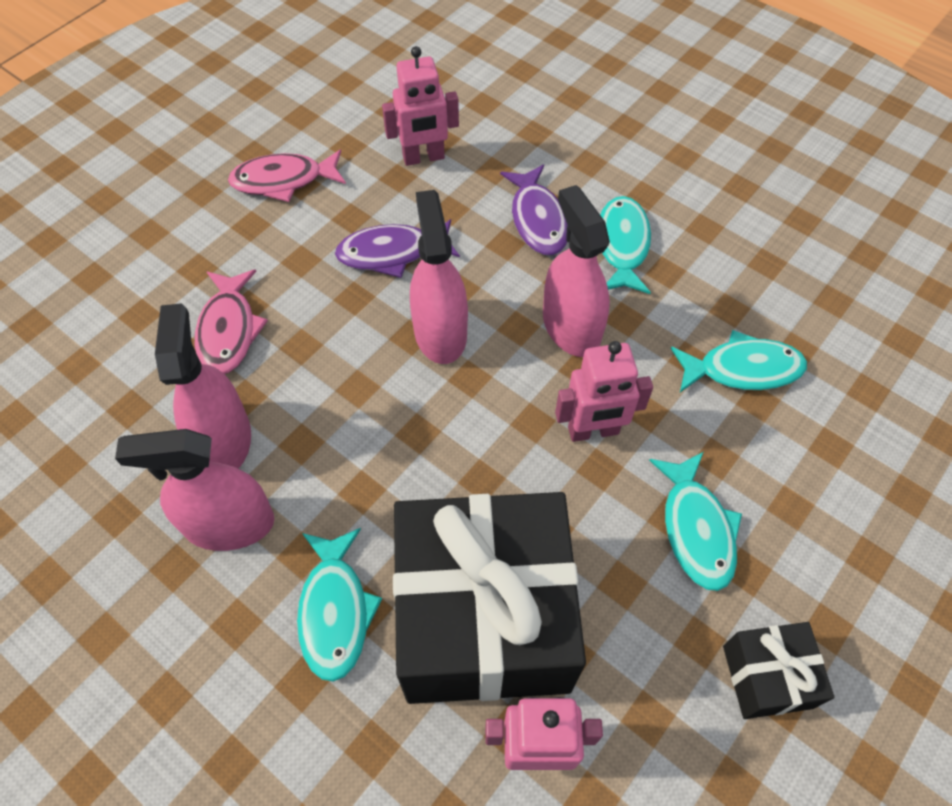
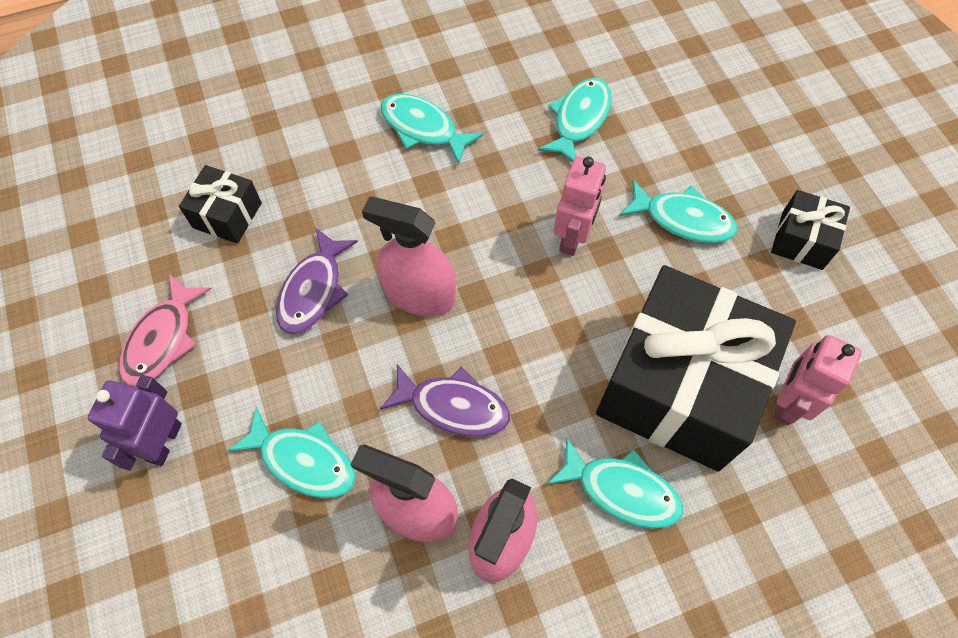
camera: 60 degrees left, 5 degrees up
pink fish [195,269,268,374] -> turquoise fish [228,407,356,498]
pink robot [382,46,459,166] -> black gift [179,165,262,244]
purple fish [500,165,568,255] -> purple fish moved to [380,364,510,437]
pink spray bottle [543,185,610,357] -> none
none -> purple robot [88,375,182,470]

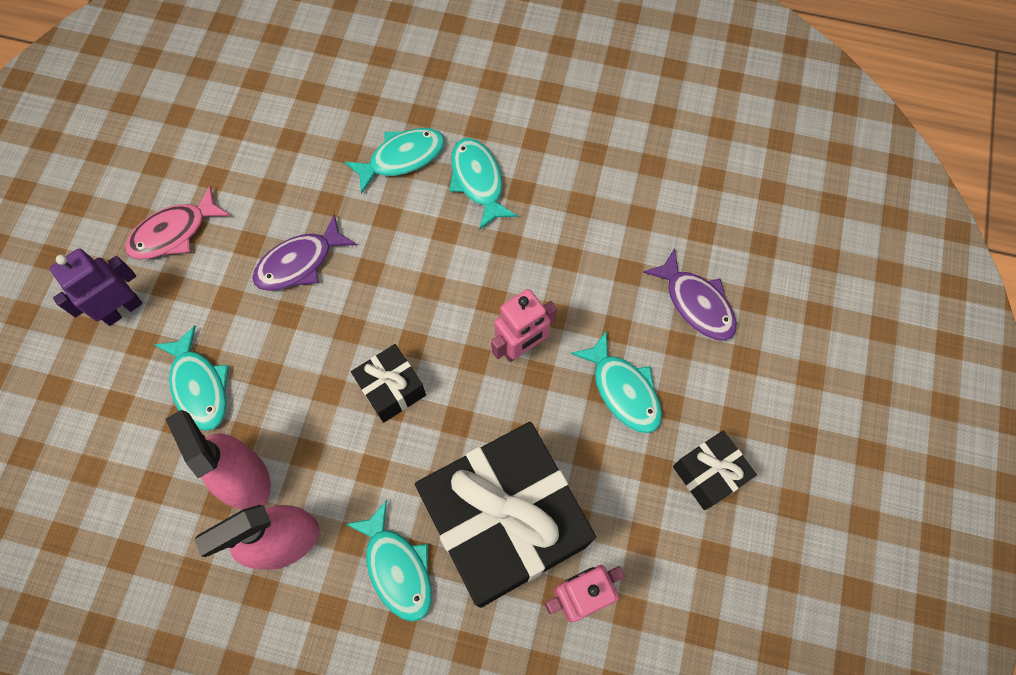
camera: 35 degrees right, 5 degrees up
black gift [179,165,262,244] -> black gift moved to [351,344,426,423]
pink spray bottle [362,197,456,316] -> none
purple fish [380,364,510,437] -> purple fish moved to [643,248,737,341]
turquoise fish [538,78,612,162] -> turquoise fish moved to [344,128,445,194]

